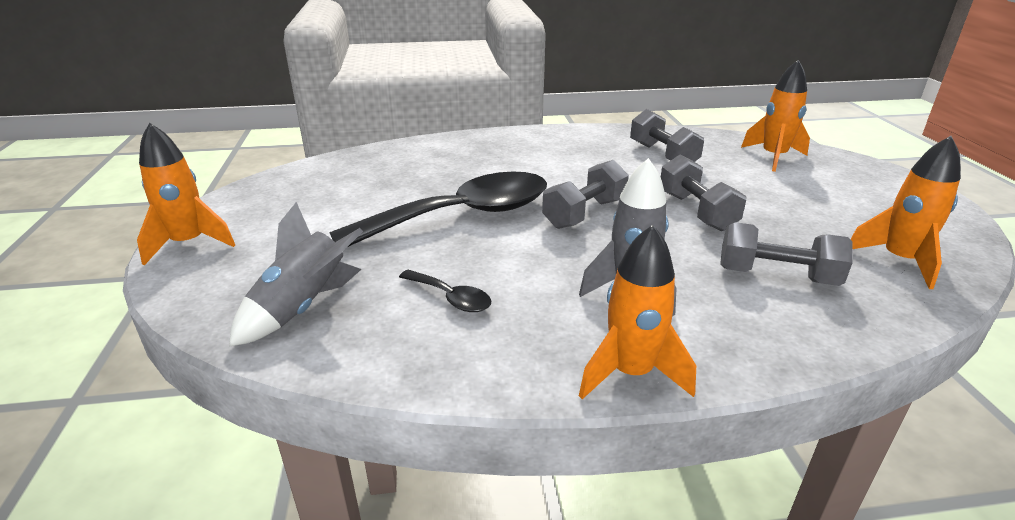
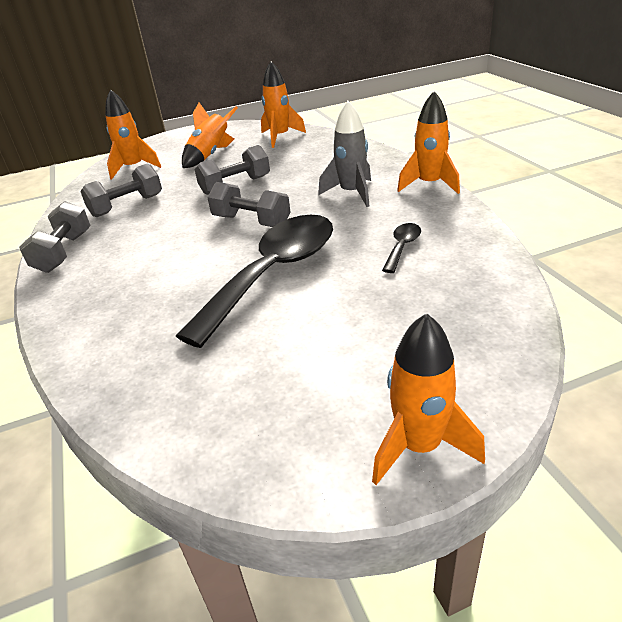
camera: 100 degrees left, 5 degrees up
grey rocket [229,202,363,347] -> none
black spoon [329,172,547,247] -> black spoon turned 75 degrees clockwise [176,215,333,348]
grey dumbbell [720,222,853,286] -> grey dumbbell moved to [19,201,91,273]
none -> orange rocket [182,102,238,168]

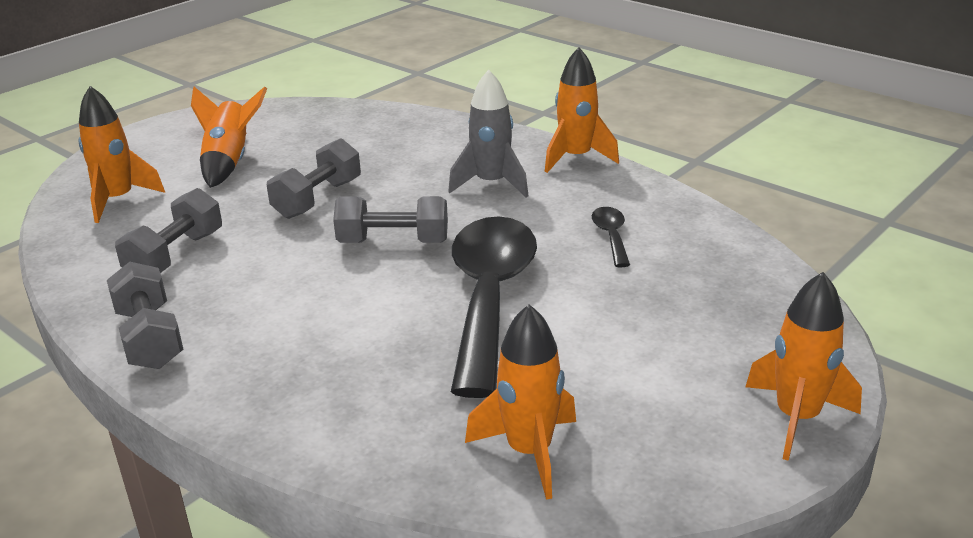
camera: 30 degrees left, 5 degrees down
orange rocket [261,61,306,148] -> orange rocket moved to [465,304,576,500]

